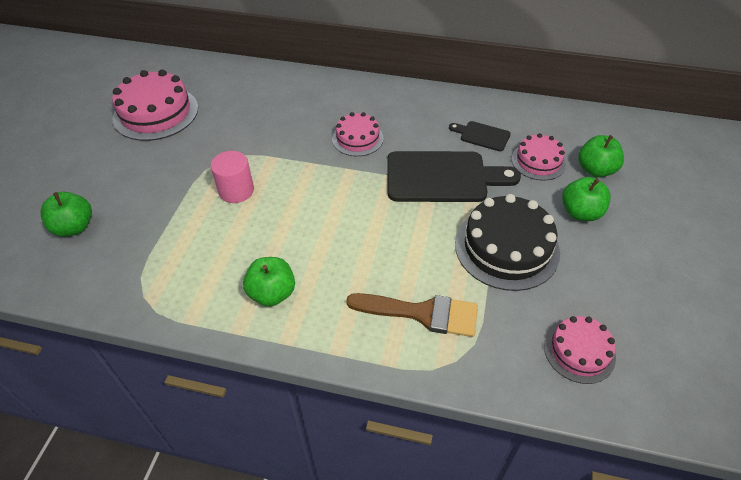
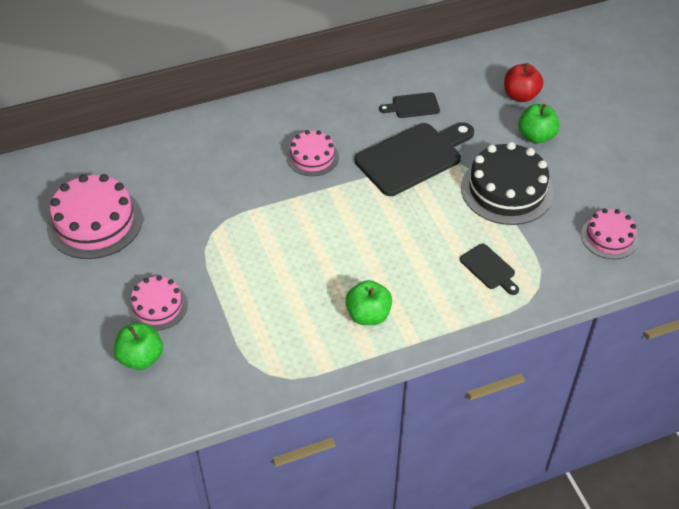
camera: 35 degrees left, 0 degrees up
pink cylinder [211,151,254,203] -> none
brown brush [346,293,478,337] -> black cutting board [460,244,519,295]
pink cake [512,133,566,180] -> pink cake moved to [128,275,188,331]
green apple [578,135,624,177] -> red apple [504,63,544,102]

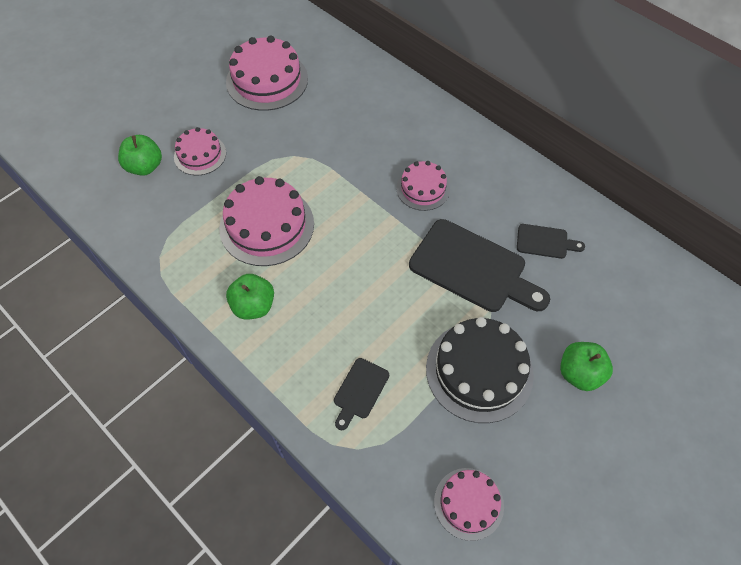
camera: 65 degrees right, 10 degrees up
black cutting board [379,92,440,118] -> black cutting board turned 135 degrees clockwise [517,224,585,259]
red apple [504,63,544,102] -> none
none -> pink cake [219,176,314,266]

